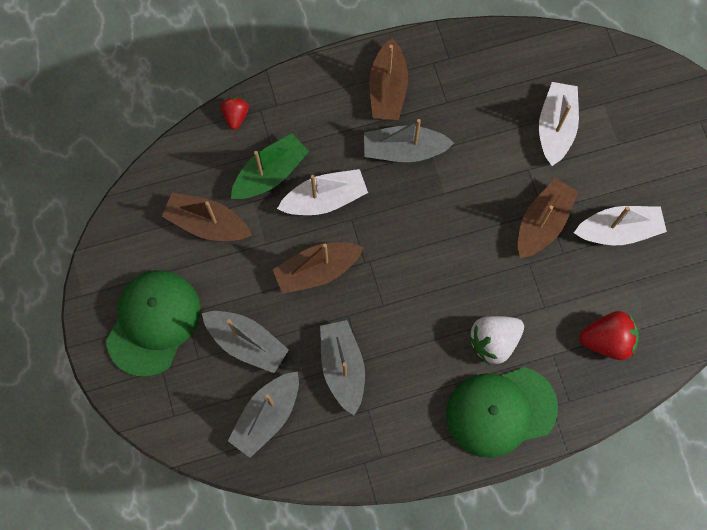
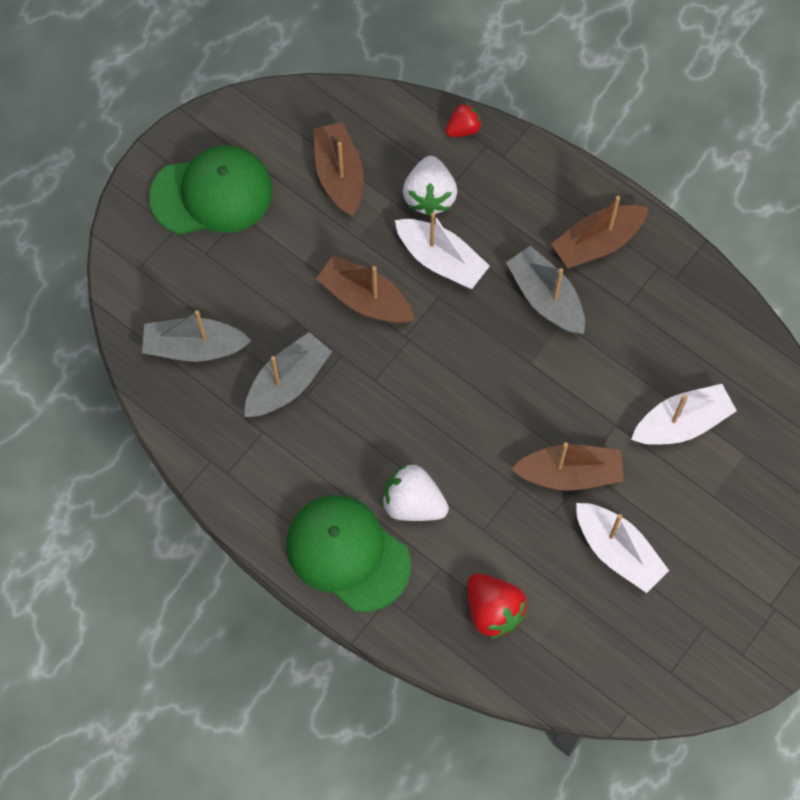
camera: 55 degrees right, 5 degrees down
grey boat [202,311,289,373] -> none
green boat [231,133,309,199] -> white strawberry [403,156,457,216]

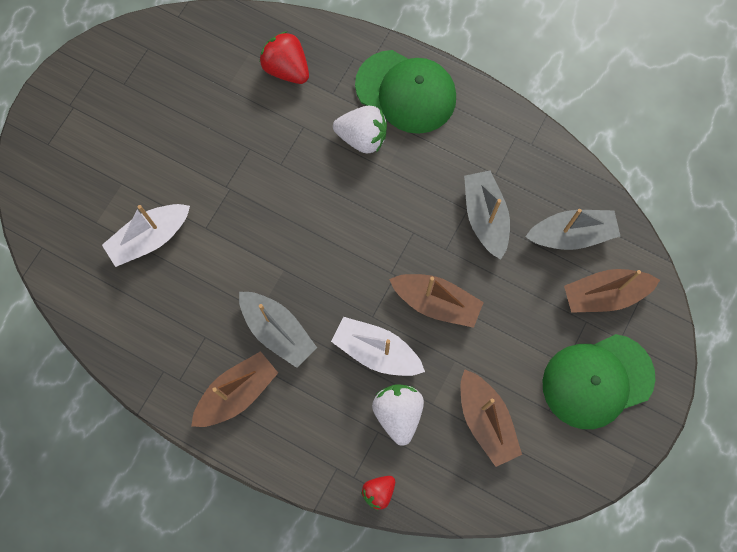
camera: 170 degrees right, 5 degrees up
grey boat [245,332,332,417] -> grey boat turned 135 degrees clockwise [464,171,510,260]
brown boat [512,442,624,491] -> brown boat moved to [564,269,660,313]
white boat [576,503,669,593] -> none

